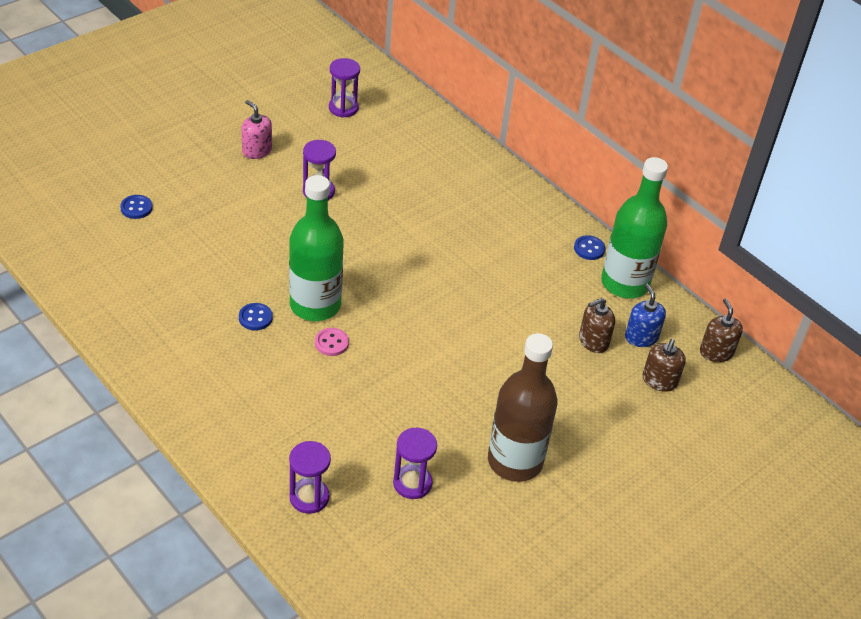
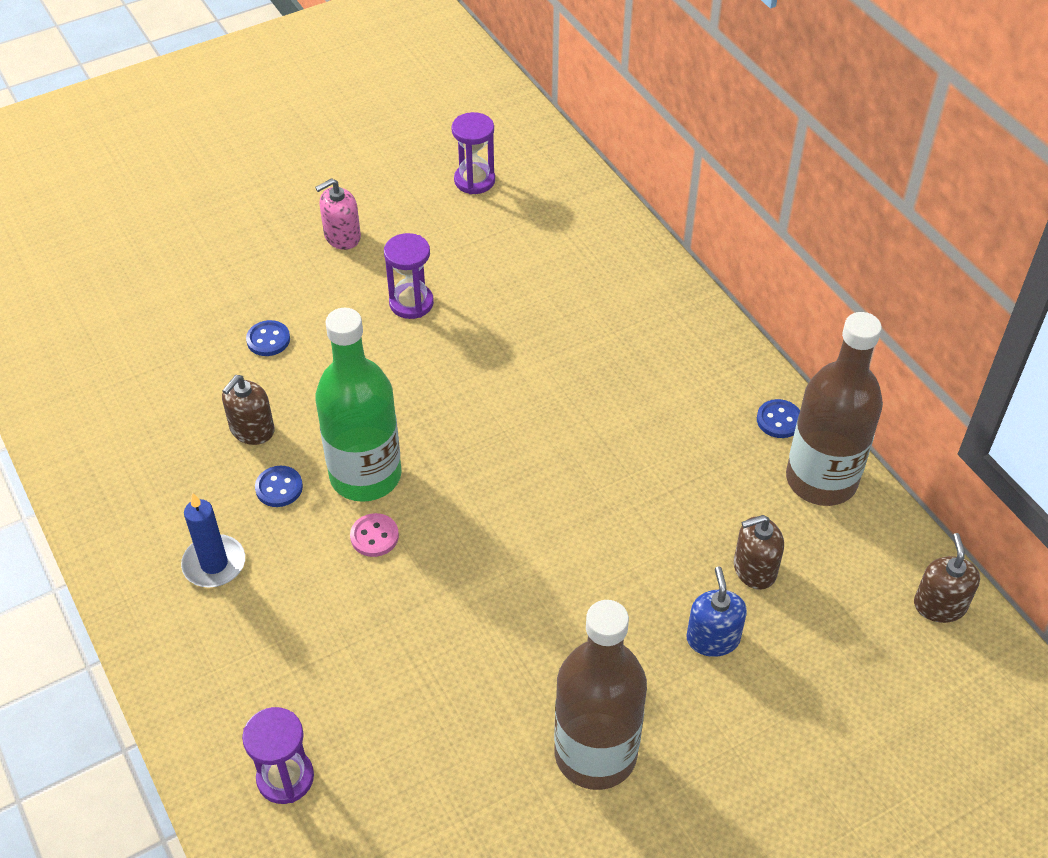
camera: 15 degrees right, 5 degrees up
blue button [120,195,153,219] -> blue button moved to [246,320,290,356]
pink soap dispenser [241,100,272,159] -> pink soap dispenser turned 90 degrees counterclockwise [315,178,361,250]
purple hourglass [393,428,437,499] -> none
green bottle [601,157,668,298] -> brown bottle [786,312,883,506]
blue soap dispenser [625,284,666,347] -> blue soap dispenser moved to [687,566,747,657]
brown soap dispenser [642,339,686,392] -> brown soap dispenser moved to [222,375,275,445]
none -> blue candle [181,493,245,588]

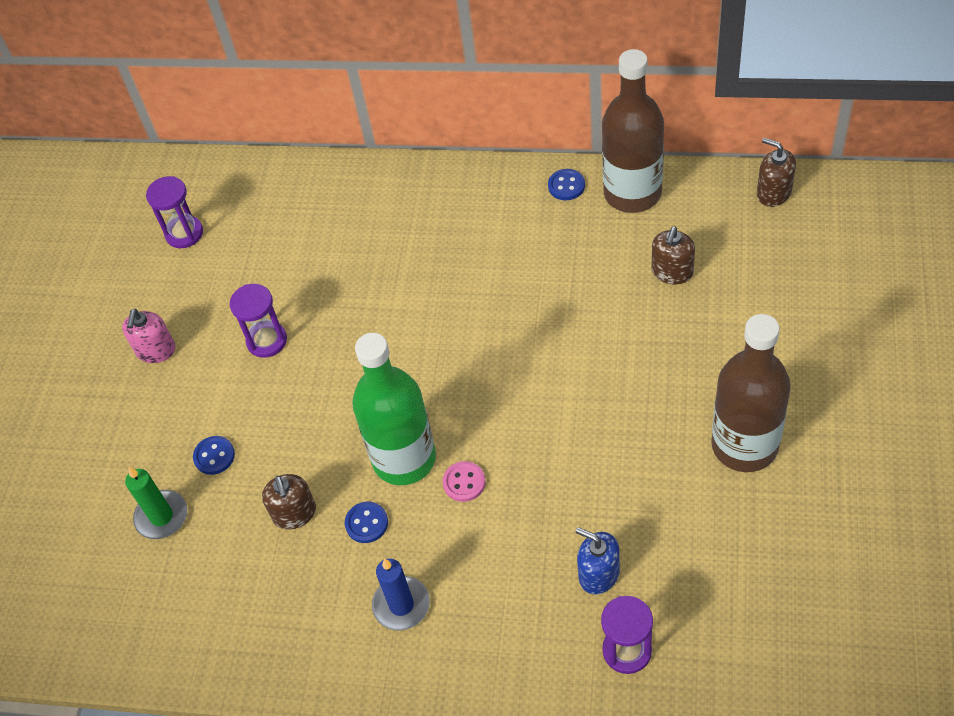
camera: 45 degrees left, 5 degrees up
blue soap dispenser [687,566,747,657] -> blue soap dispenser moved to [576,527,620,594]
none -> green candle [125,467,187,539]

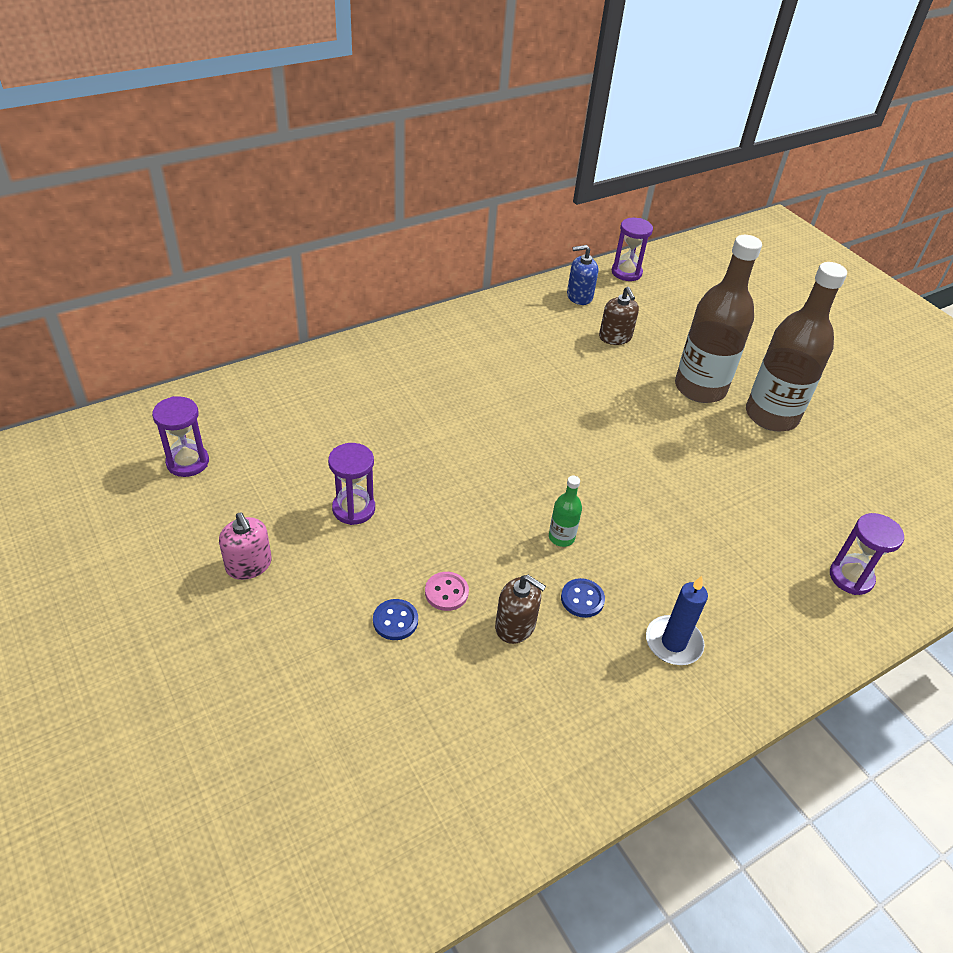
camera: 50 degrees left, 10 degrees down
green candle [125,467,187,539] -> none
green bottle [352,333,436,485] -> green bottle [549,476,582,547], size x0.42
pink button [442,461,485,502] -> pink button moved to [425,572,469,611]
blue button [548,169,585,200] -> none
blue soap dispenser [576,527,620,594] -> blue soap dispenser moved to [567,245,598,305]
brown bottle [602,49,664,213] -> brown bottle moved to [675,235,762,403]
brown soap dispenser [757,138,796,207] -> purple hourglass [612,218,653,281]

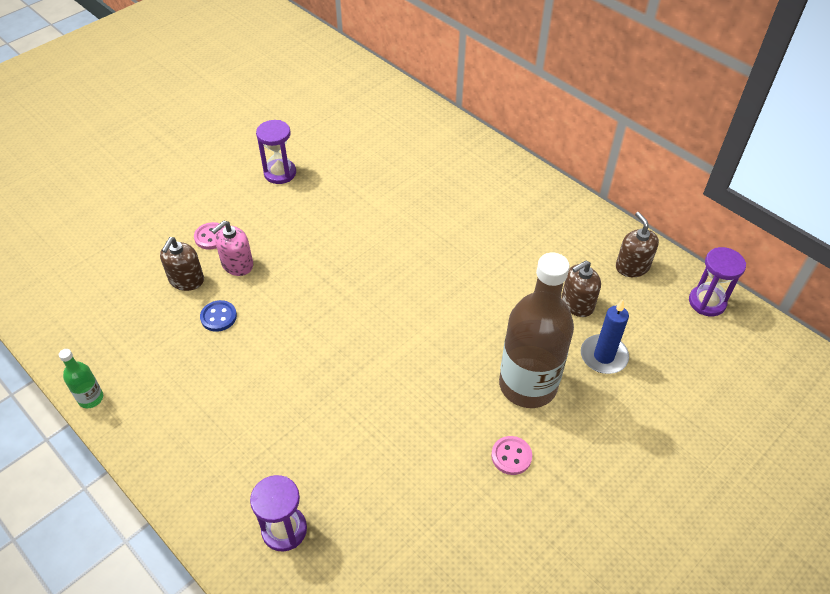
camera: 80 degrees right, 5 degrees up
purple hourglass [152,396,209,477] -> none
pink soap dispenser [219,513,272,580] -> pink soap dispenser moved to [211,220,253,276]
blue button [373,599,418,640] -> none
green bottle [549,476,582,547] -> green bottle moved to [59,349,103,408]
blue soap dispenser [567,245,598,305] -> brown soap dispenser [616,212,659,277]
blue candle [646,576,708,665] -> blue candle moved to [581,300,629,374]
brown bottle [746,262,847,431] -> pink button [491,436,532,475]

